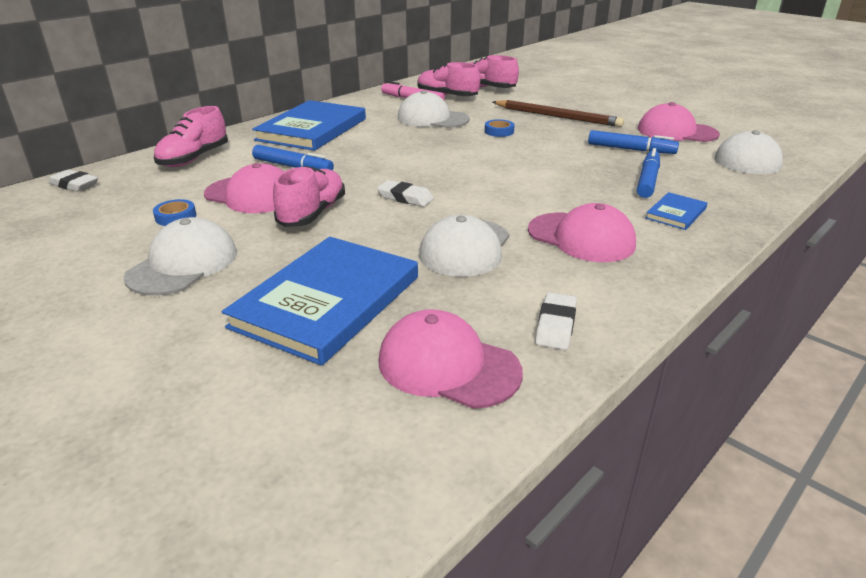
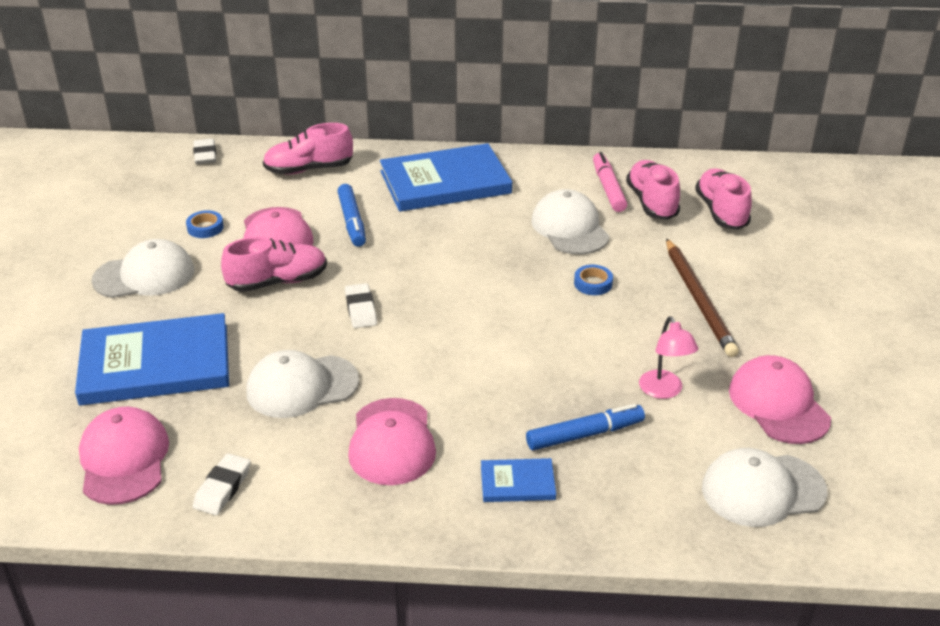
camera: 50 degrees right, 5 degrees up
white eraser [535,292,577,350] -> white eraser turned 45 degrees counterclockwise [193,453,251,515]
blue marker [588,130,679,154] -> pink lamp [639,316,698,399]

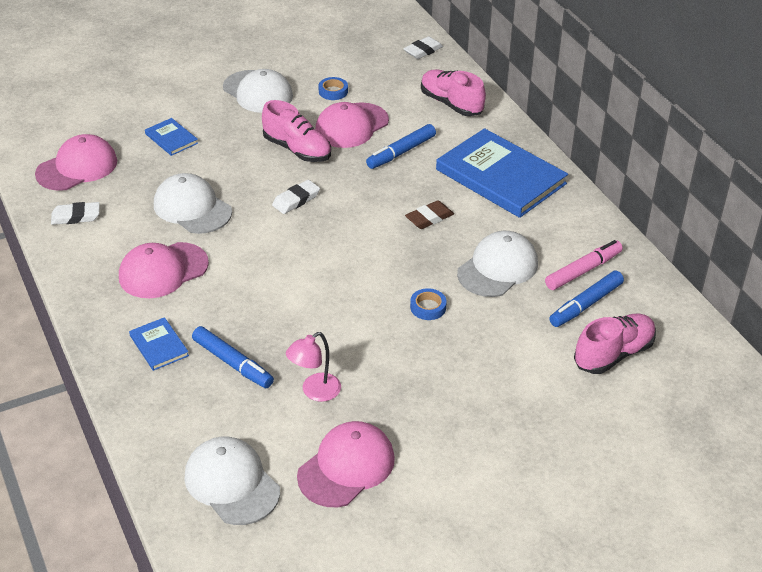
camera: 60 degrees right, 5 degrees up
blue book [75,313,229,406] -> blue book [145,118,198,156], size x0.45
pink shoe [626,160,680,220] -> blue marker [549,271,624,327]
brown pencil [666,238,739,357] -> none
none -> brown eraser [405,200,454,229]

